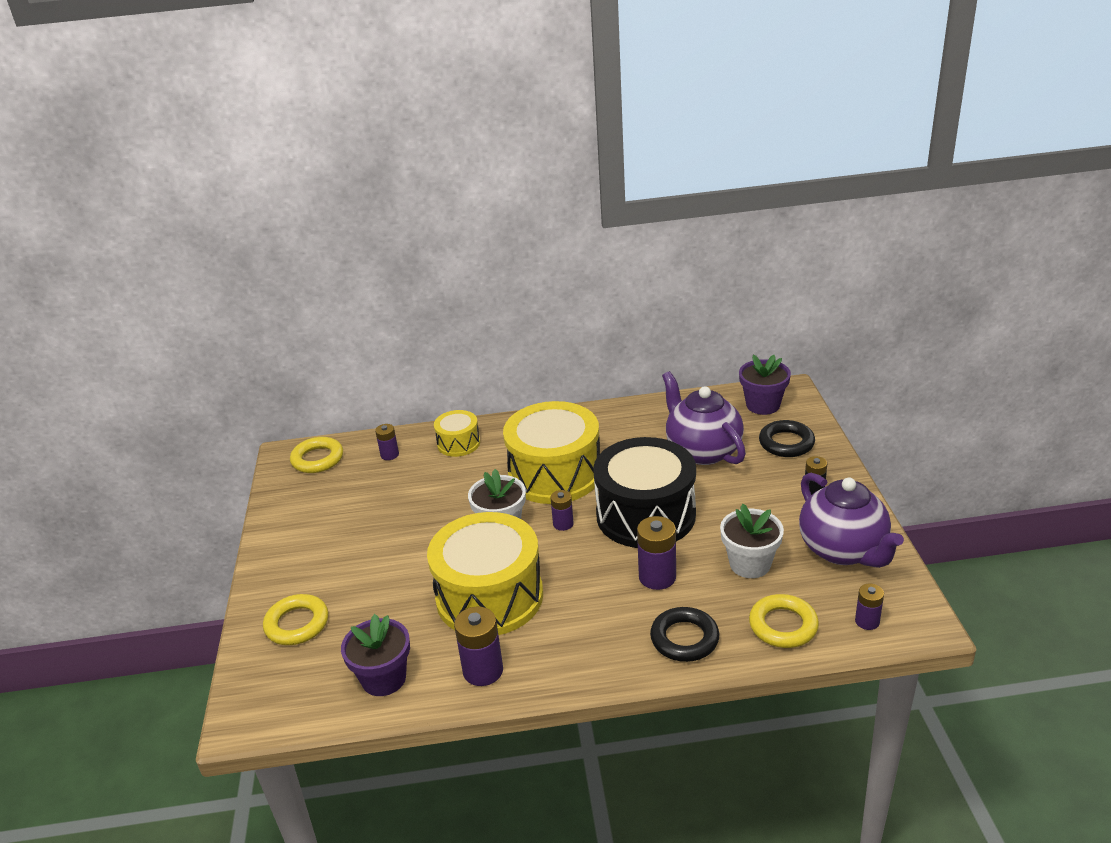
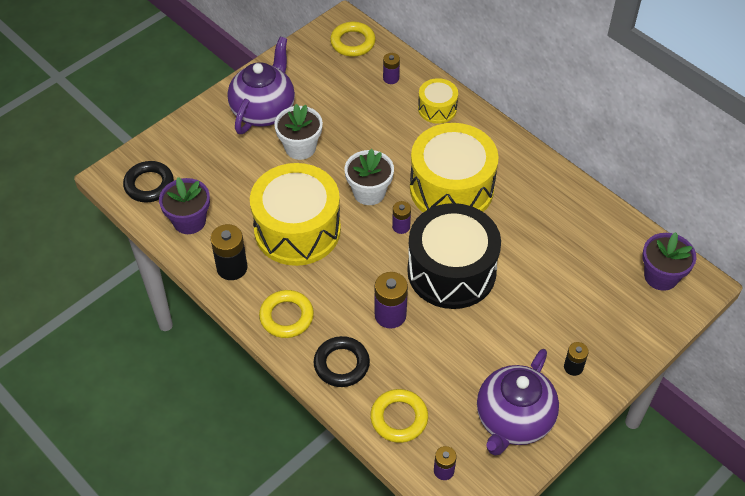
camera: 50 degrees right, 20 degrees up
yellow ring [263,594,328,645] -> yellow ring moved to [259,290,314,338]
purple battery [454,606,503,686] -> black battery [210,224,248,280]
purple teapot [662,371,746,465] -> purple teapot moved to [227,37,295,134]
white flower pot [720,504,784,578] -> white flower pot moved to [274,104,323,160]
black ring [759,420,815,457] -> black ring moved to [123,161,174,202]

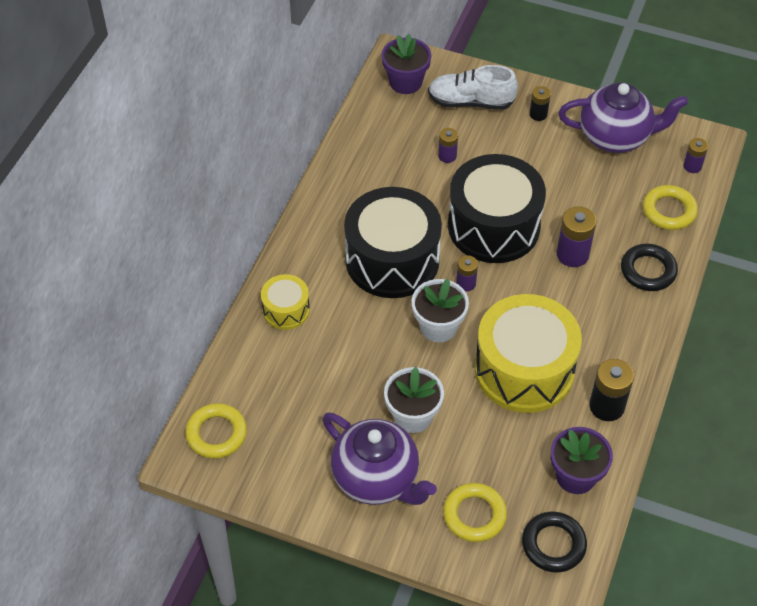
camera: 115 degrees left, 0 degrees up
purple teapot [227,37,295,134] -> purple teapot turned 135 degrees counterclockwise [322,413,437,505]
yellow ring [259,290,314,338] -> yellow ring moved to [443,483,507,542]
purple battery [383,53,400,84] -> purple battery moved to [438,128,458,163]
yellow drum [410,123,499,212] -> black drum [344,187,442,298]
none -> white shoe [428,65,518,110]

